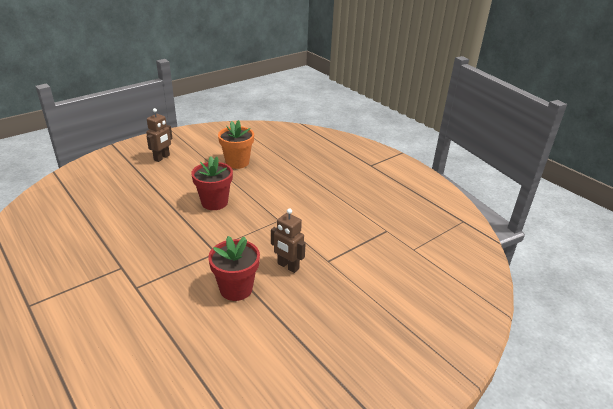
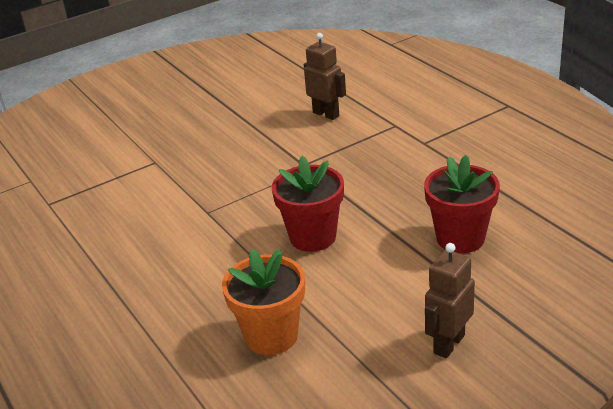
camera: 170 degrees left, 0 degrees up
red flower pot [208,236,260,301] -> red flower pot moved to [424,155,500,253]
brown robot [271,208,306,273] -> brown robot moved to [304,33,346,120]

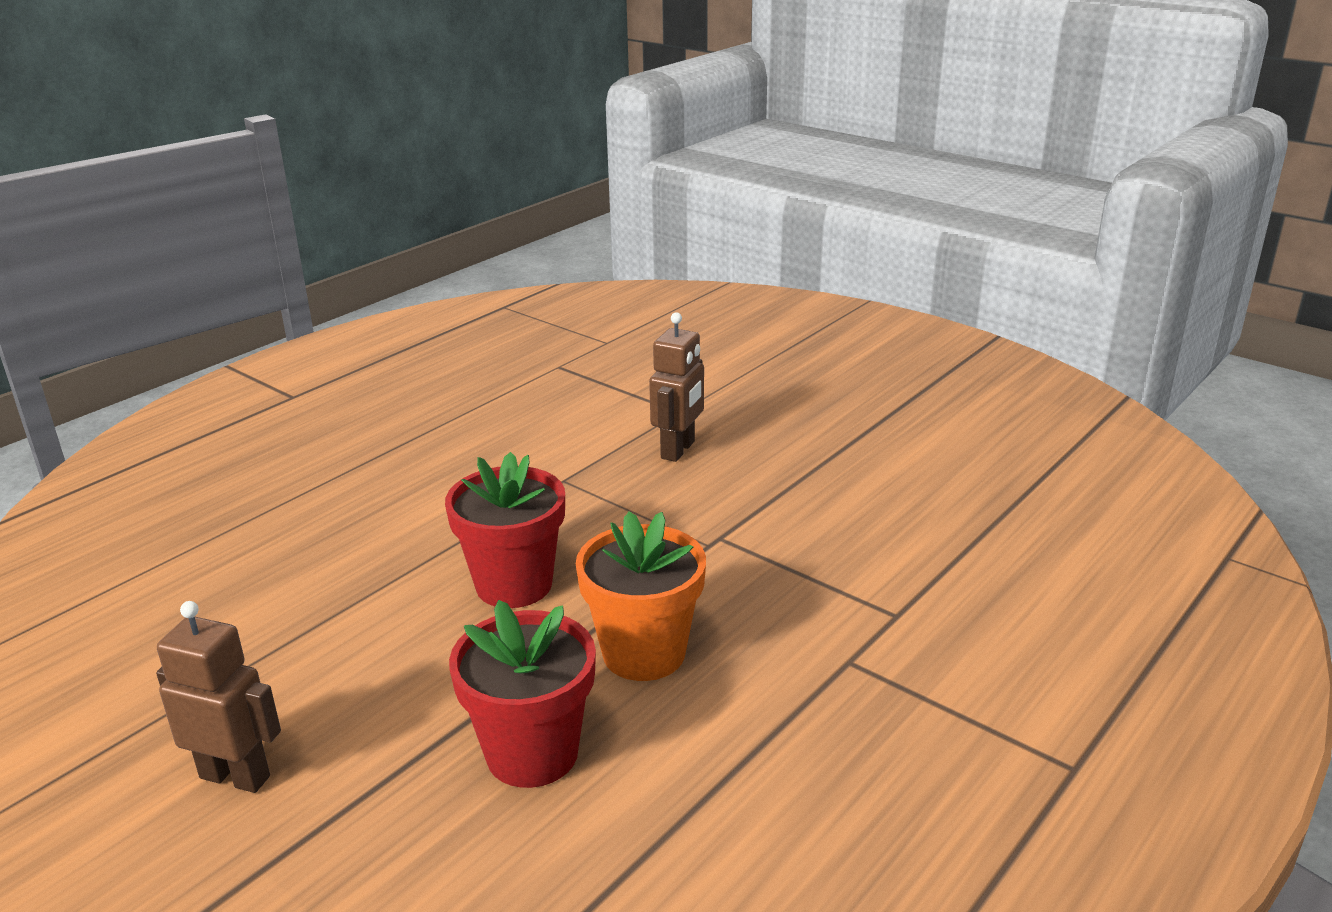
camera: 70 degrees right, 5 degrees down
orange flower pot [222,249,305,355] -> orange flower pot moved to [576,511,706,681]
brown robot [304,33,346,120] -> brown robot moved to [649,312,704,462]

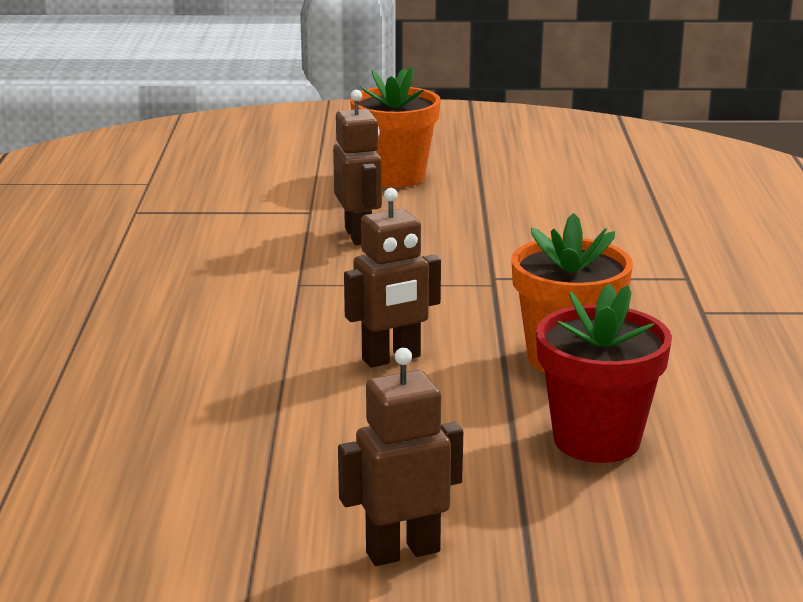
camera: 40 degrees left, 5 degrees down
red flower pot [445,452,565,608] -> brown robot [344,188,441,368]
none -> orange flower pot [350,67,441,188]

